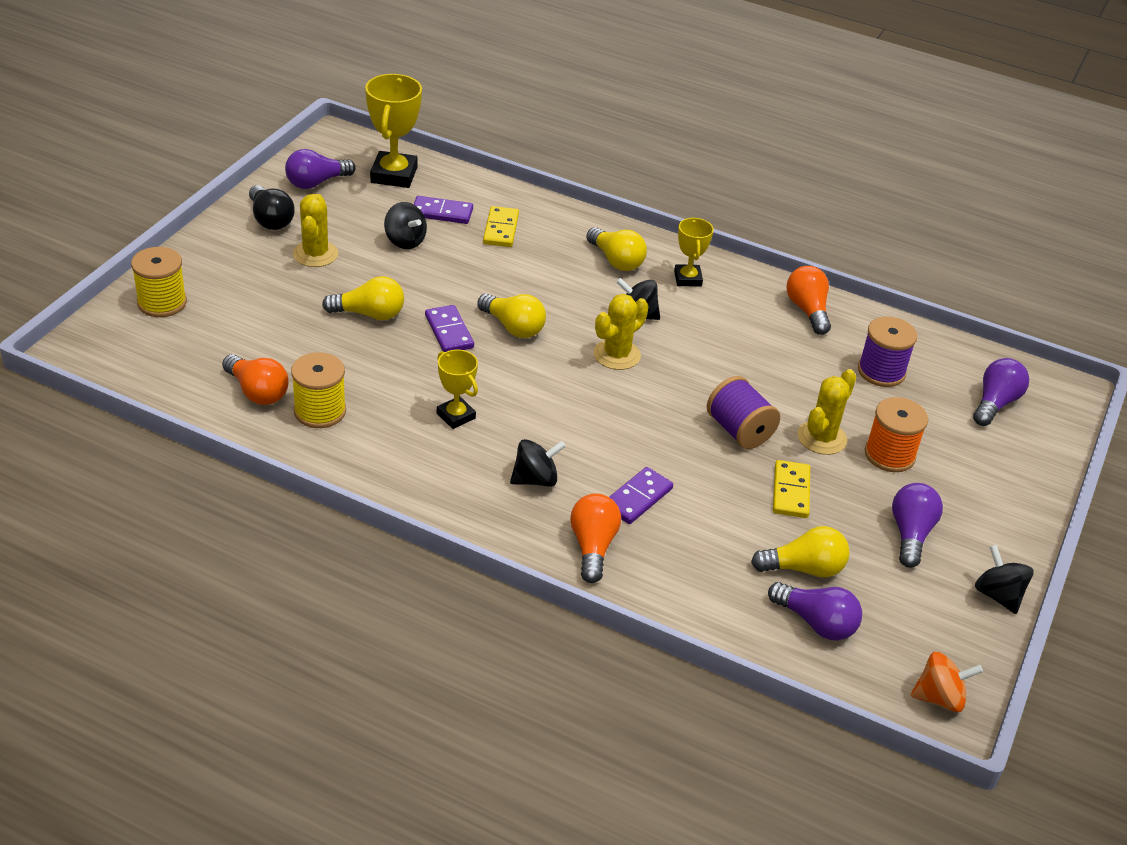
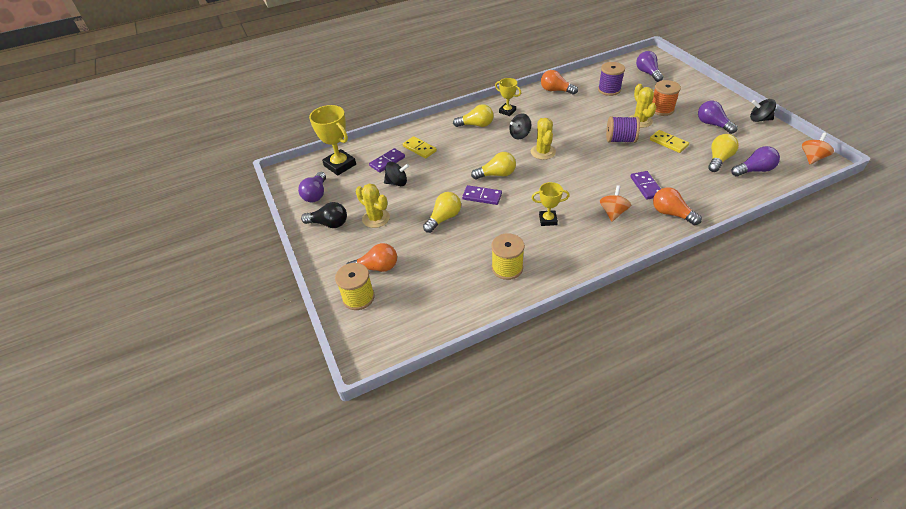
camera: 45 degrees left, 5 degrees up
orange light bulb [222,354,288,405] -> orange light bulb moved to [346,243,397,272]
black spinning top [510,439,566,487] -> orange spinning top [600,185,631,222]

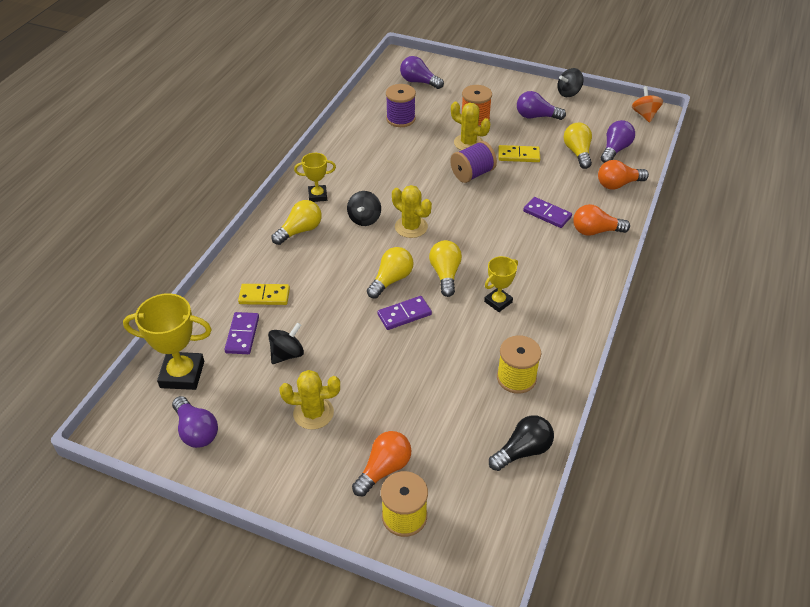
camera: 45 degrees left, 0 degrees up
black light bulb [301,202,347,228] -> black light bulb moved to [489,415,554,471]
yellow light bulb [423,192,461,233] -> yellow light bulb moved to [429,240,462,297]
orange light bulb [541,70,578,95] -> orange light bulb moved to [598,160,649,190]
orange spinning top [600,185,631,222] -> none

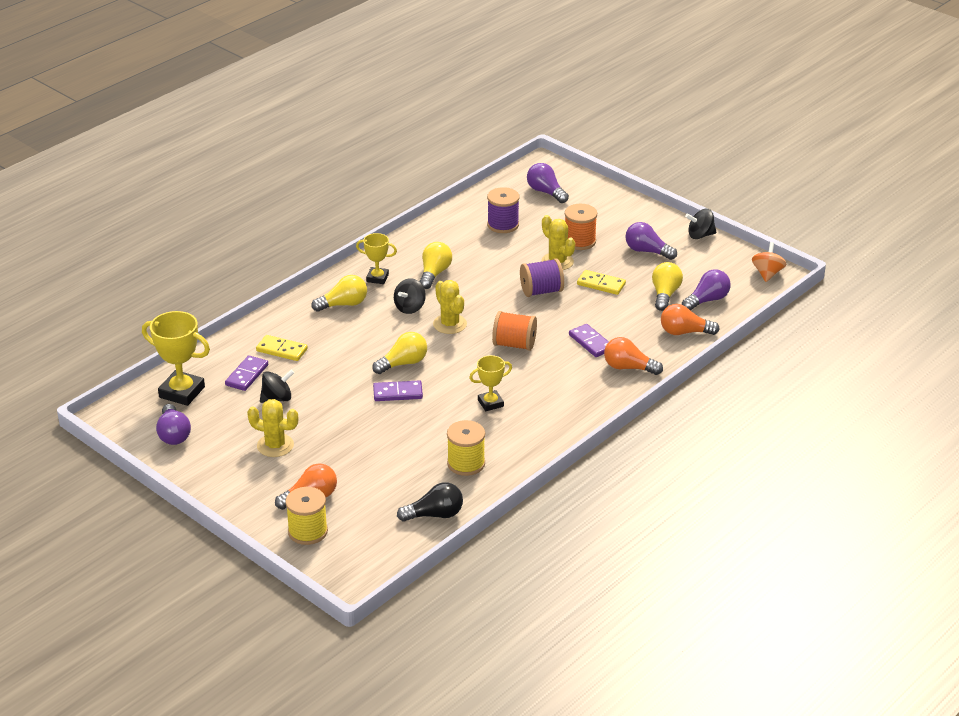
camera: 20 degrees right, 10 degrees down
yellow light bulb [429,240,462,297] -> yellow light bulb moved to [419,242,452,289]
none -> orange spool [492,311,537,351]

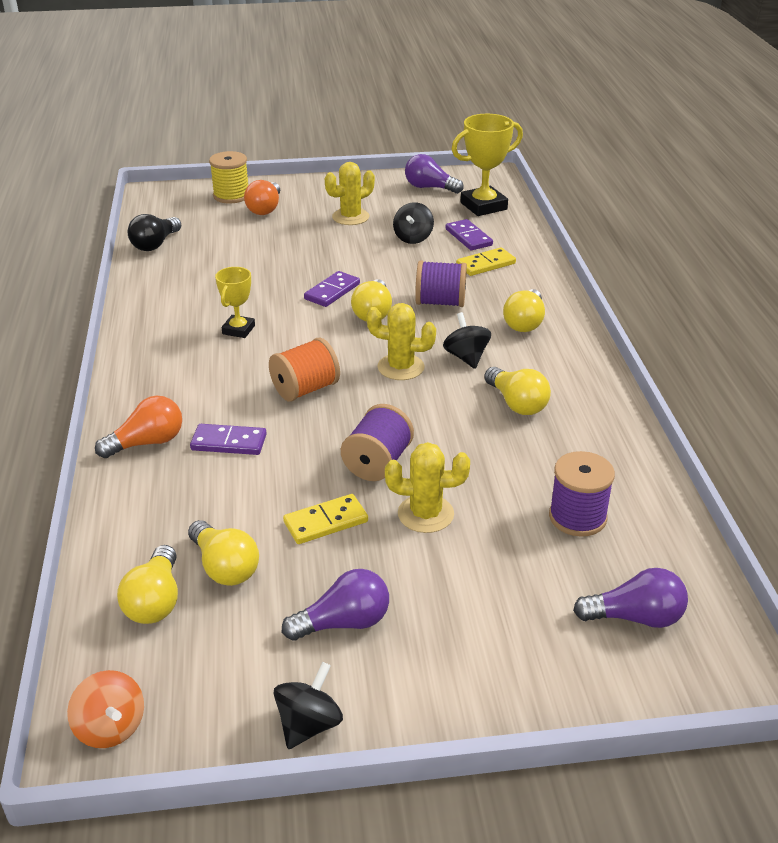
camera: 130 degrees right, 0 degrees up
yellow trophy [356,233,397,284] -> none
yellow spool [447,420,485,476] -> none
orange spool [565,204,597,250] -> none
orange light bulb [661,304,720,335] -> none
purple light bulb [682,269,731,311] -> yellow light bulb [117,545,178,624]
none -> purple spool [415,260,467,307]

